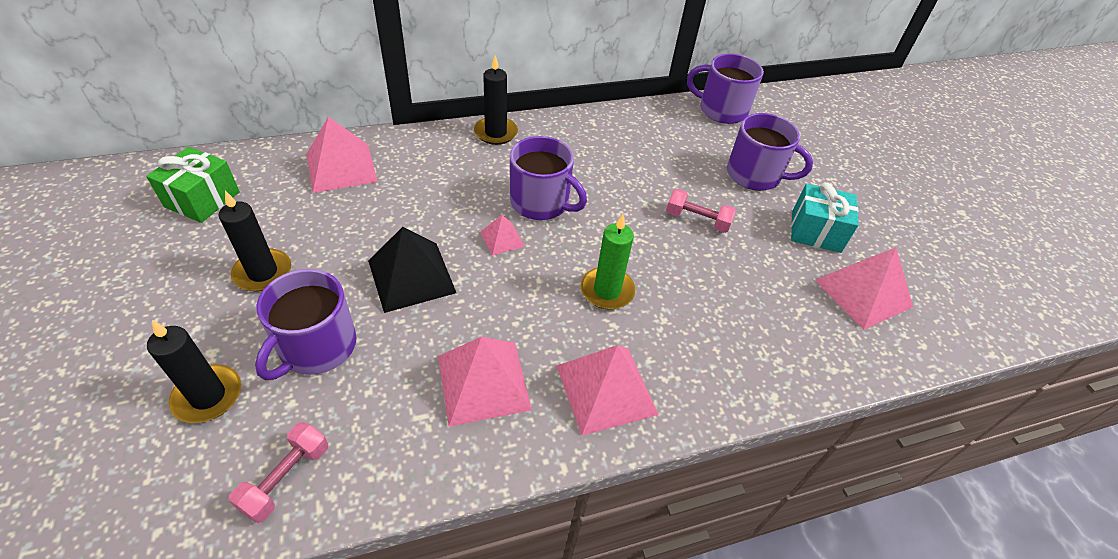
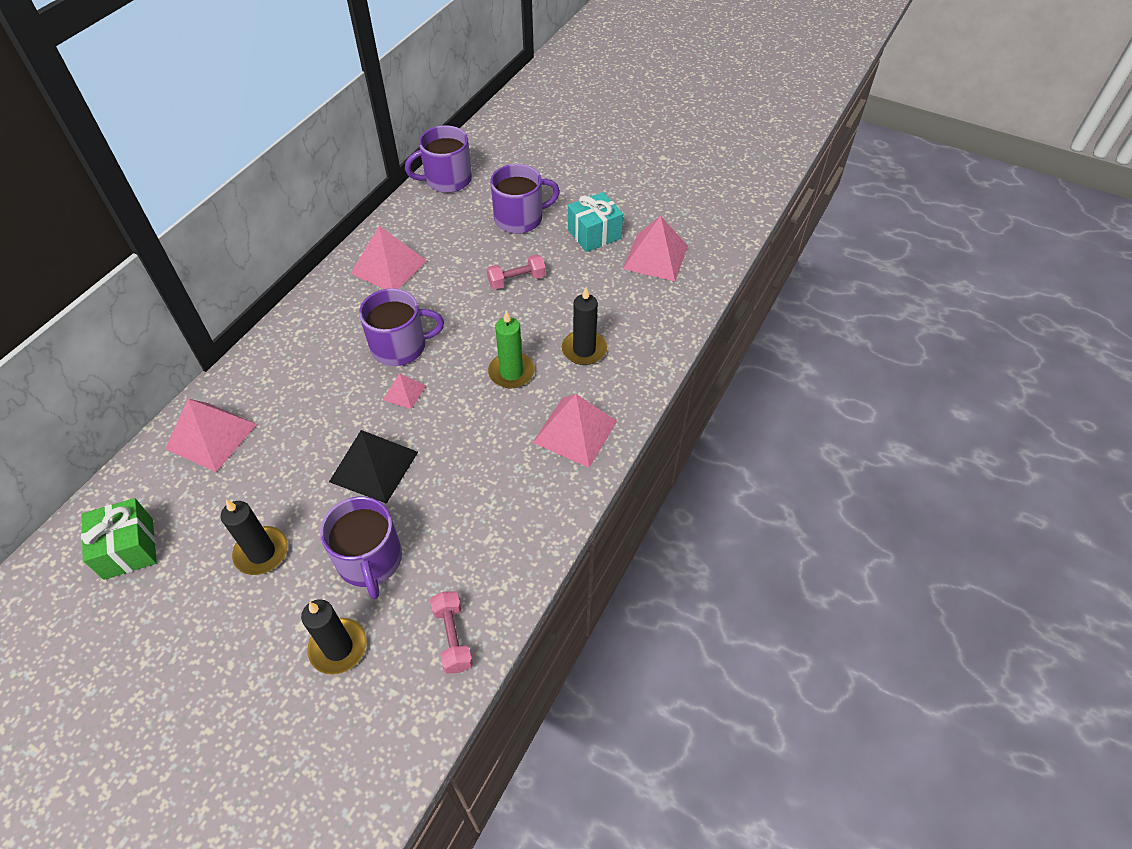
camera: 40 degrees left, 5 degrees up
pink pyramid [438,337,532,427] -> pink pyramid moved to [351,226,427,289]
black candle [474,56,518,145] -> black candle moved to [562,287,607,365]

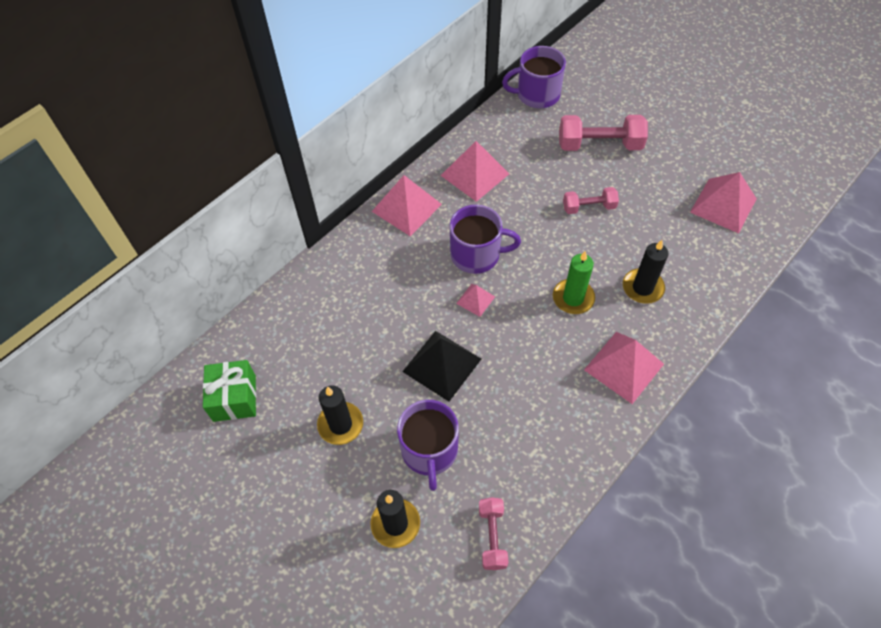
camera: 15 degrees right, 5 degrees up
pink pyramid [165,399,257,472] -> pink pyramid moved to [372,175,442,236]
purple mug [490,164,560,234] -> pink dumbbell [559,115,648,151]
turquoise gift [568,192,623,252] -> none

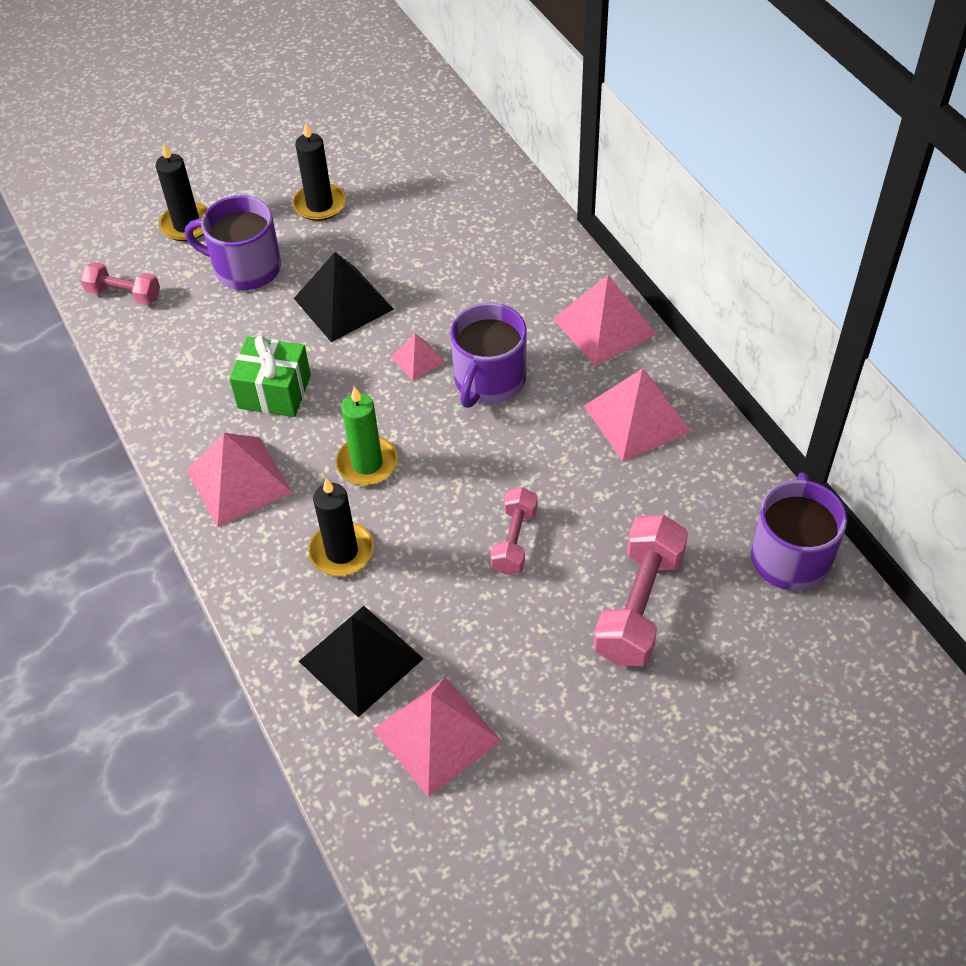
camera: 110 degrees right, 5 degrees down
green gift [203,360,256,422] -> green gift moved to [229,335,311,417]
none -> black pyramid [299,606,424,717]

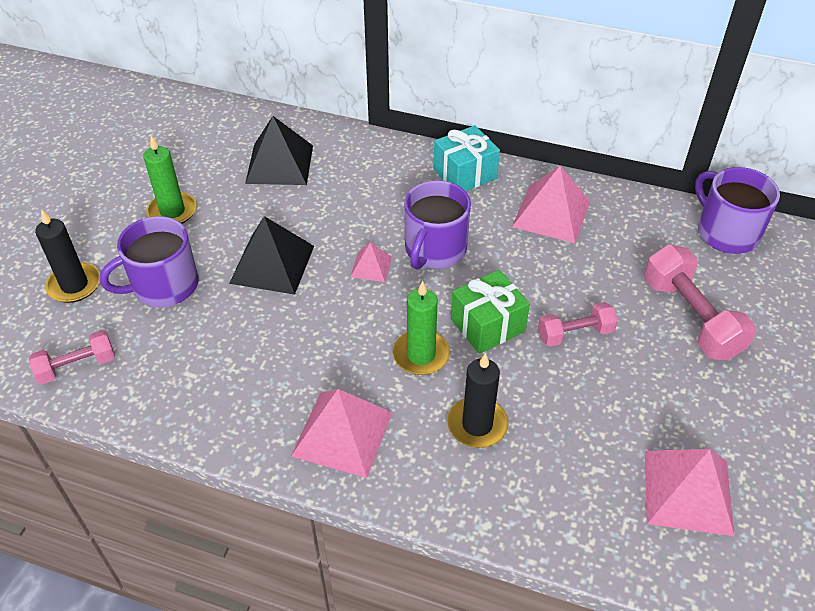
camera: 45 degrees left, 5 degrees down
green gift [229,335,311,417] -> green gift moved to [451,270,530,354]
black candle [293,122,346,221] -> green candle [143,135,197,224]
black pyramid [299,606,424,717] -> black pyramid moved to [245,116,313,185]
purple mug [450,303,527,408] -> purple mug turned 45 degrees clockwise [404,180,471,270]
pink dumbbell [490,487,538,575] -> pink dumbbell turned 75 degrees counterclockwise [538,302,618,347]
pink pyramid [553,275,657,366] -> turquoise gift [434,125,500,191]

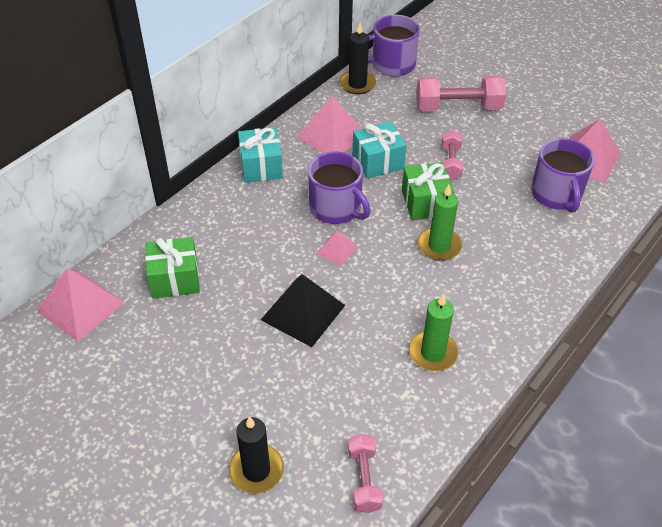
camera: 70 degrees left, 0 degrees up
purple mug [100,216,198,307] -> purple mug moved to [531,138,594,213]
green candle [143,135,197,224] -> green candle moved to [409,293,458,371]
black pyramid [245,116,313,185] -> green gift [145,237,200,299]
pink pyramid [291,389,393,478] -> pink pyramid moved to [37,268,124,342]
black candle [447,353,509,448] -> black candle moved to [339,23,376,94]
none -> turquoise gift [352,121,407,179]

